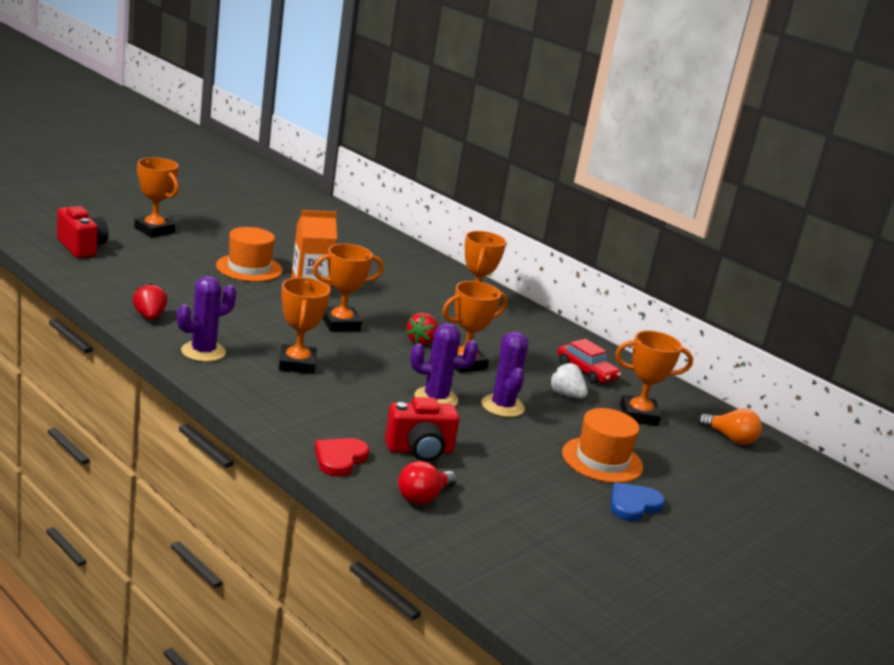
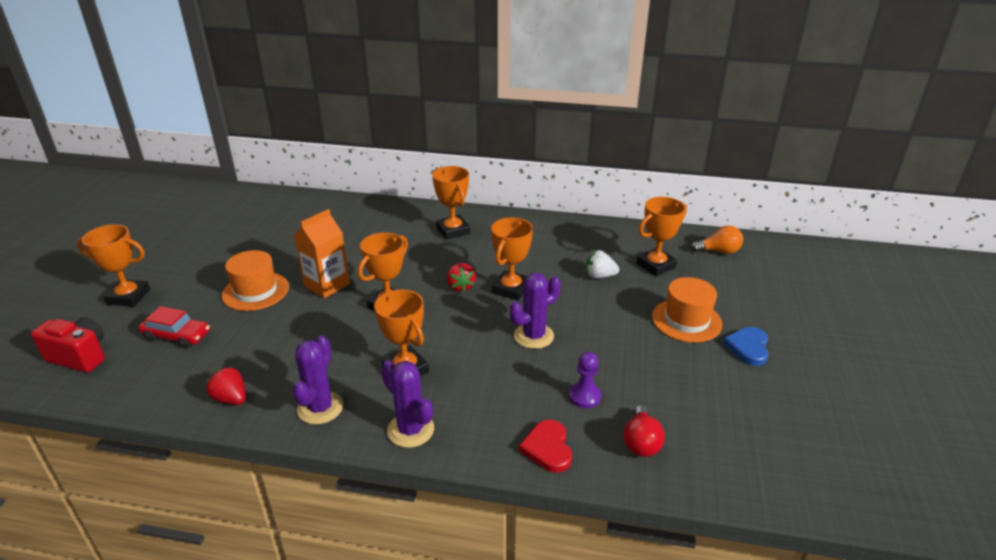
camera: 30 degrees left, 10 degrees up
red camera [385,397,459,462] -> purple pawn [569,352,601,408]
purple cactus [481,332,528,417] -> purple cactus moved to [381,360,434,448]
red car [558,339,621,384] -> red car moved to [138,306,210,348]

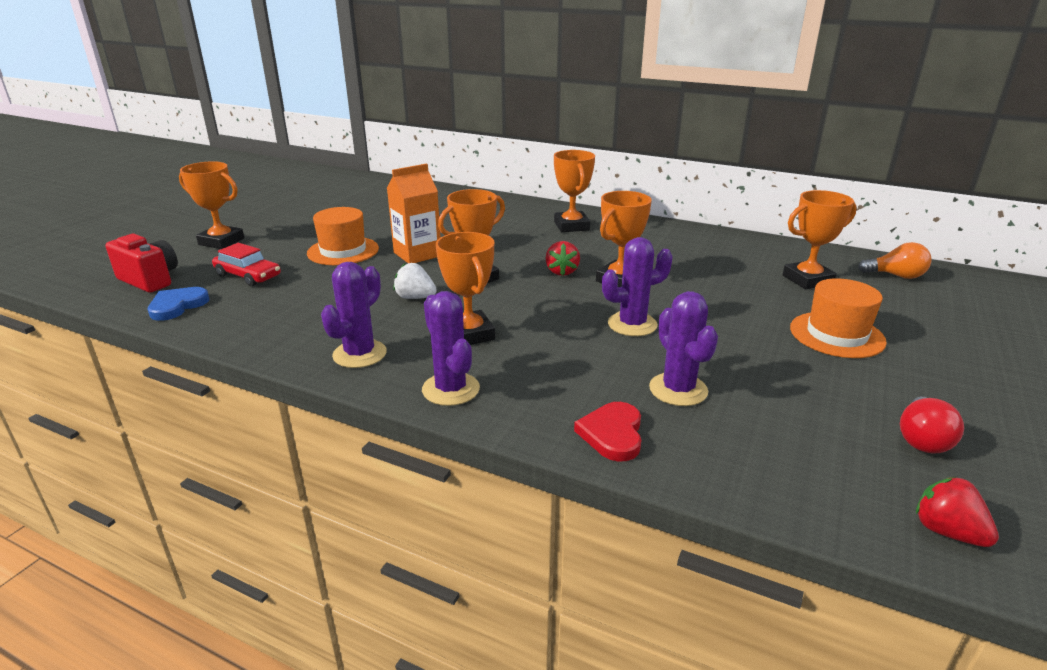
camera: 15 degrees right, 5 degrees down
red strawberry [206,366,246,405] -> red strawberry moved to [916,477,999,547]
purple pawn [569,352,601,408] -> purple cactus [649,291,718,406]
white strawberry [586,250,619,279] -> white strawberry moved to [393,263,437,299]
red light bulb [623,405,665,457] -> red light bulb moved to [900,397,964,454]
blue heart [723,327,769,366] -> blue heart moved to [148,287,209,321]

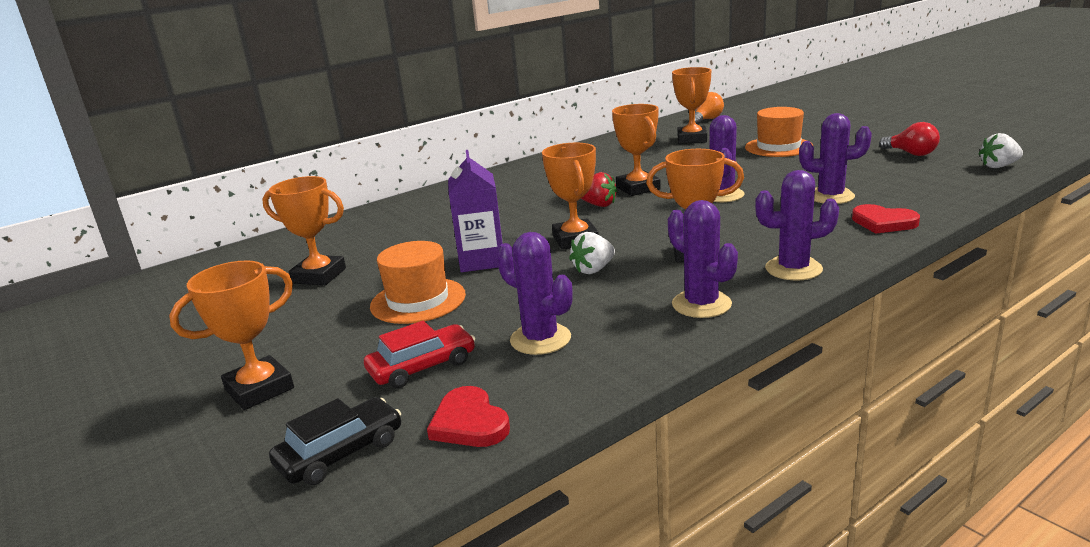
camera: 60 degrees left, 5 degrees down
red camera [106,234,178,293] -> black car [269,397,401,485]
blue heart [148,287,209,321] -> red heart [427,386,510,447]
orange carton [387,164,441,263] -> purple carton [448,150,503,272]
orange trophy [554,150,595,232] -> orange trophy moved to [262,176,346,285]
red strawberry [916,477,999,547] -> white strawberry [979,133,1023,168]
none -> purple cactus [496,232,573,355]

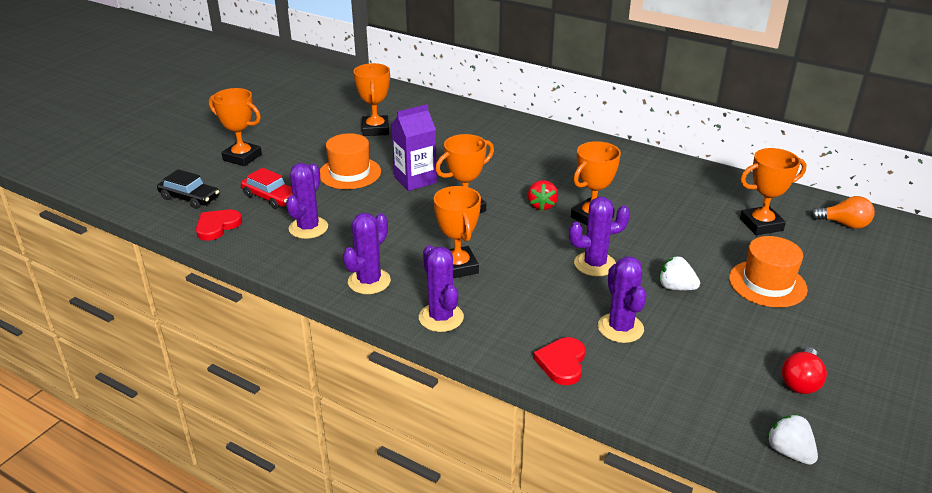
camera: 65 degrees right, 10 degrees up
white strawberry [569,232,615,274] -> white strawberry moved to [659,256,700,290]

